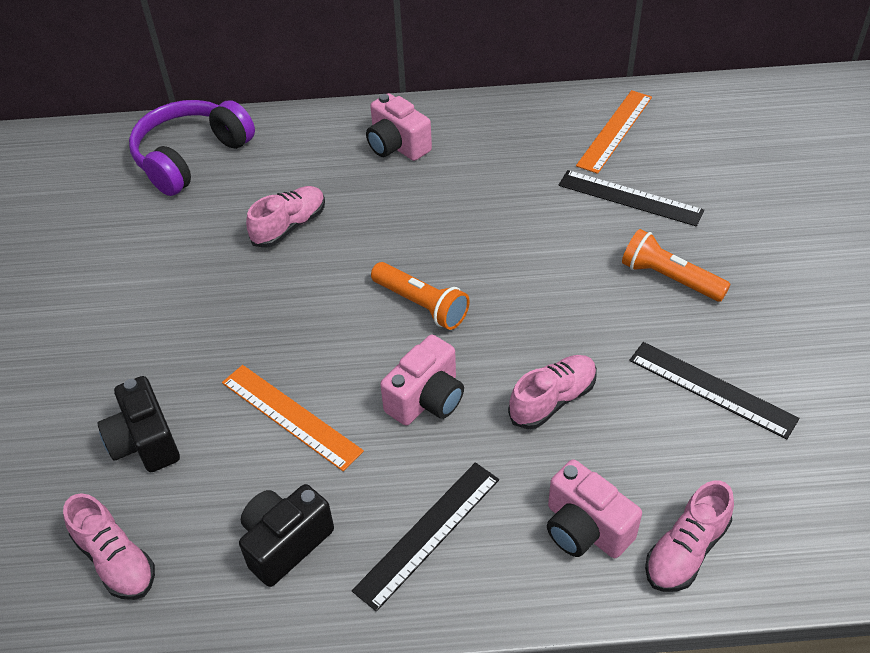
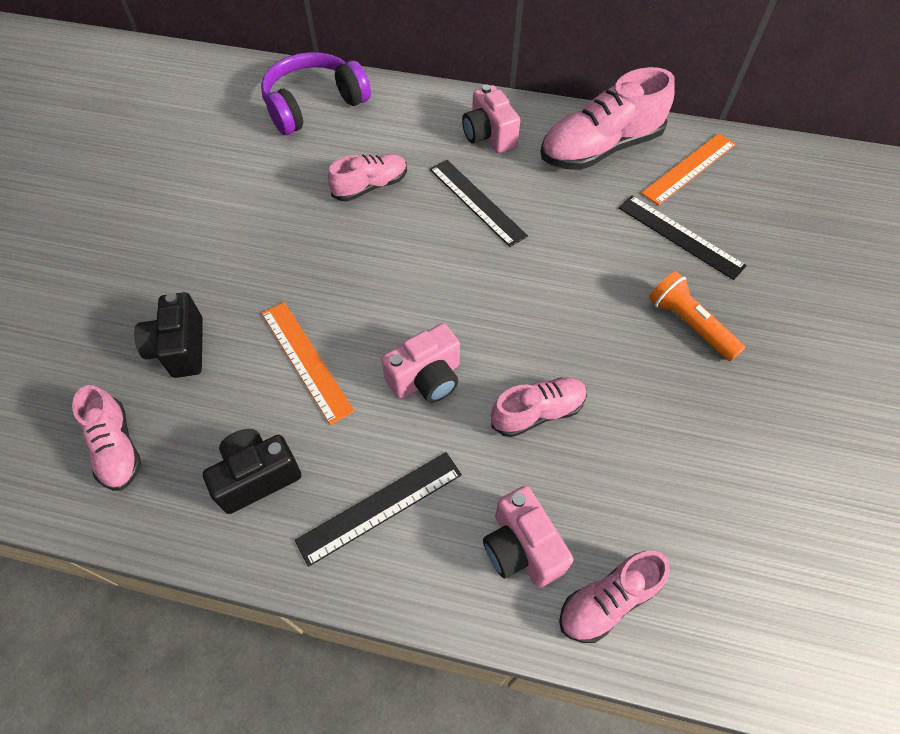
camera: 15 degrees right, 10 degrees up
orange flashlight [371,262,470,330] -> none
black ruler [629,342,800,439] -> black ruler moved to [430,160,528,247]
none -> pink shoe [540,67,675,170]

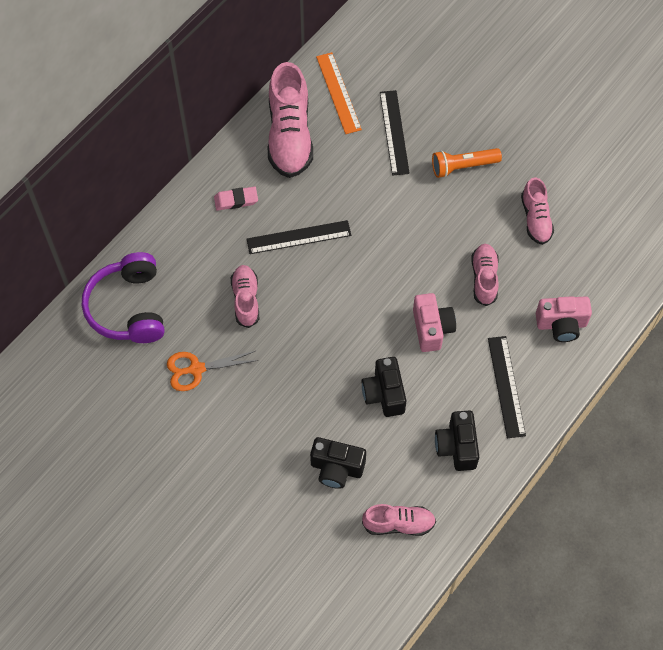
camera: 65 degrees left, 5 degrees up
orange ruler [262,302,354,425] -> black camera [362,357,406,417]
pink camera [462,85,520,153] -> pink eraser [214,187,258,211]
pink shoe [559,551,669,643] -> pink shoe moved to [521,177,554,245]
black ruler [618,195,747,280] -> black ruler turned 75 degrees counterclockwise [380,90,410,175]
none -> orange scissors [167,351,259,391]

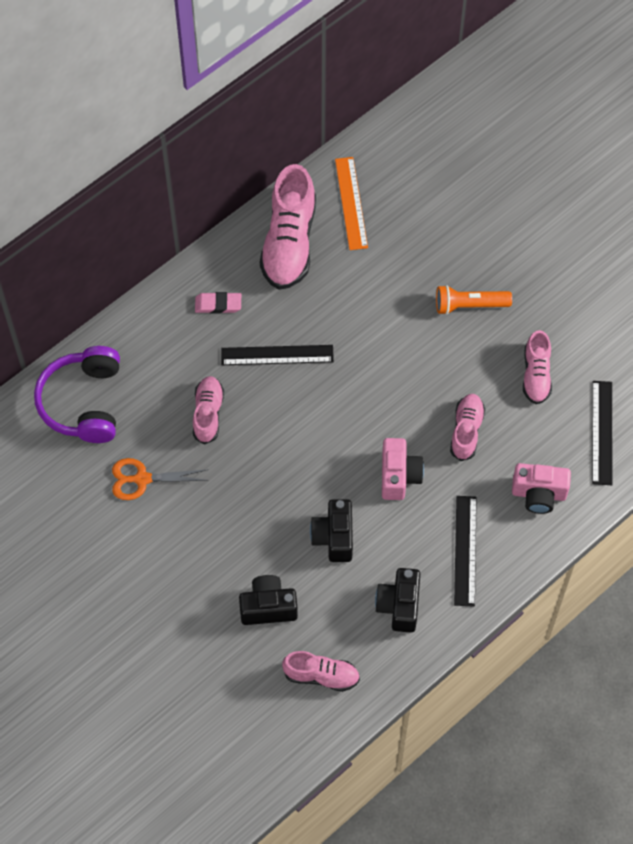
camera: 10 degrees right, 0 degrees up
black camera [310,437,366,489] -> black camera turned 150 degrees clockwise [239,575,298,625]
black ruler [380,90,410,175] -> black ruler moved to [592,381,613,485]

